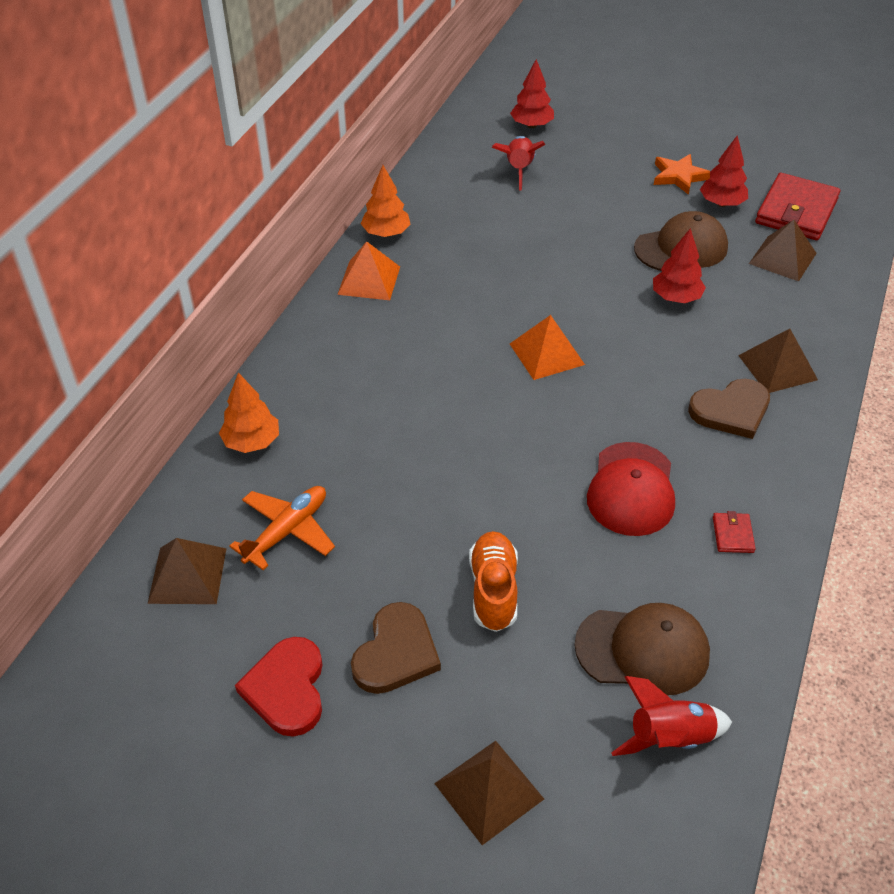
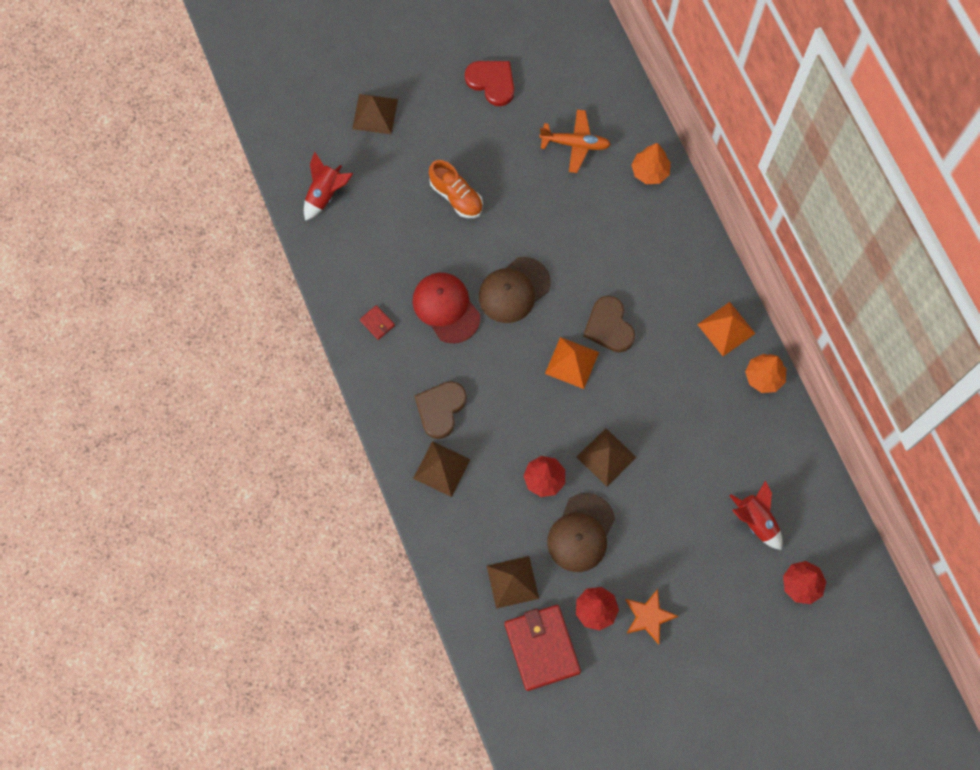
camera: 135 degrees right, 25 degrees up
brown pyramid [148,538,227,604] -> brown pyramid moved to [577,428,637,486]
orange plane [229,486,335,570] -> orange plane turned 75 degrees counterclockwise [539,109,611,173]
brown heart [351,602,441,694] -> brown heart moved to [583,296,635,352]
brown cap [574,603,710,695] -> brown cap moved to [479,257,551,323]

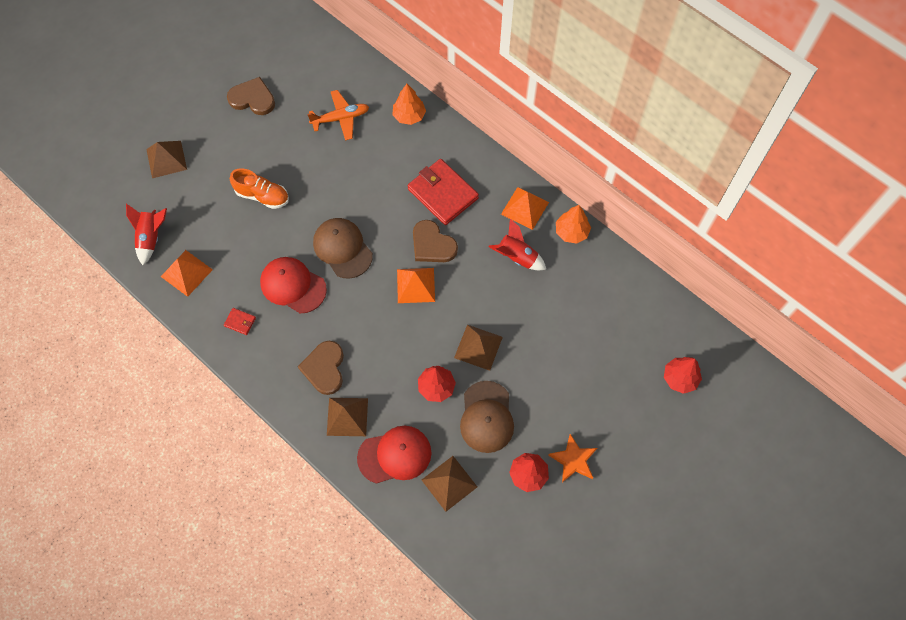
camera: 25 degrees left, 5 degrees down
red heart [465,61,514,106] -> brown heart [227,77,275,115]
brown cap [479,257,551,323] -> brown cap turned 120 degrees clockwise [313,218,373,279]
red wallet [505,605,581,691] -> red wallet moved to [407,159,479,225]
red rocket [729,480,783,550] -> red rocket moved to [488,219,546,270]
none -> orange pyramid [161,250,213,297]
none -> red cap [357,426,431,484]

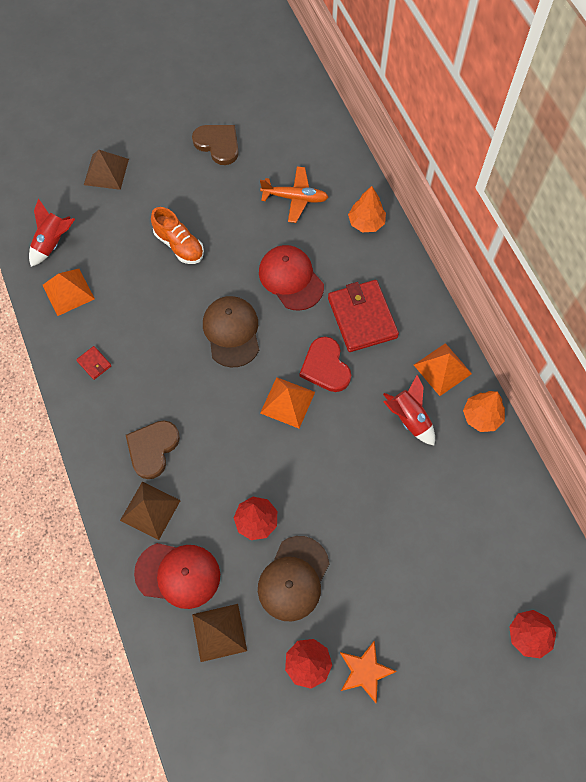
camera: 25 degrees right, 0 degrees up
red cap [260,257,327,313] -> red cap moved to [259,245,324,311]
brown heart [413,220,458,262] -> red heart [300,337,351,392]
brown pyramid [454,325,503,371] -> none

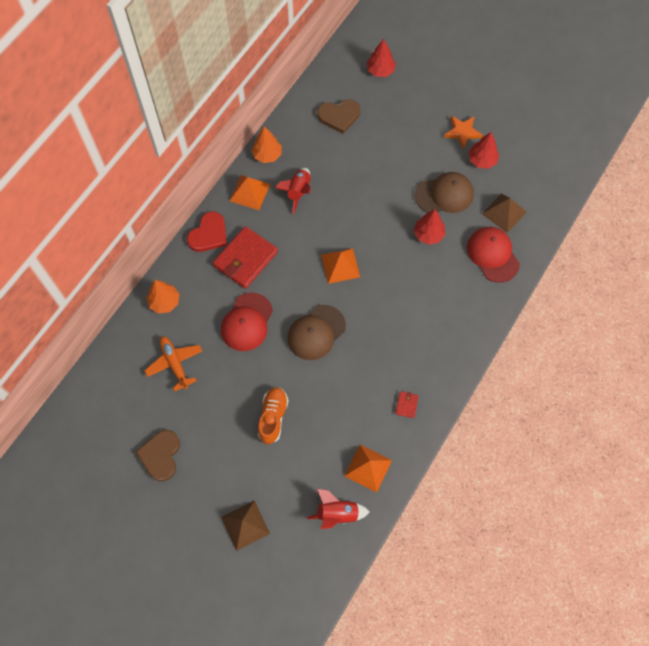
camera: 125 degrees left, 0 degrees up
brown pyramid [120,482,181,540] -> none
brown heart [126,421,180,479] -> brown heart moved to [317,99,360,134]
red heart [300,337,351,392] -> red heart moved to [187,212,227,252]

